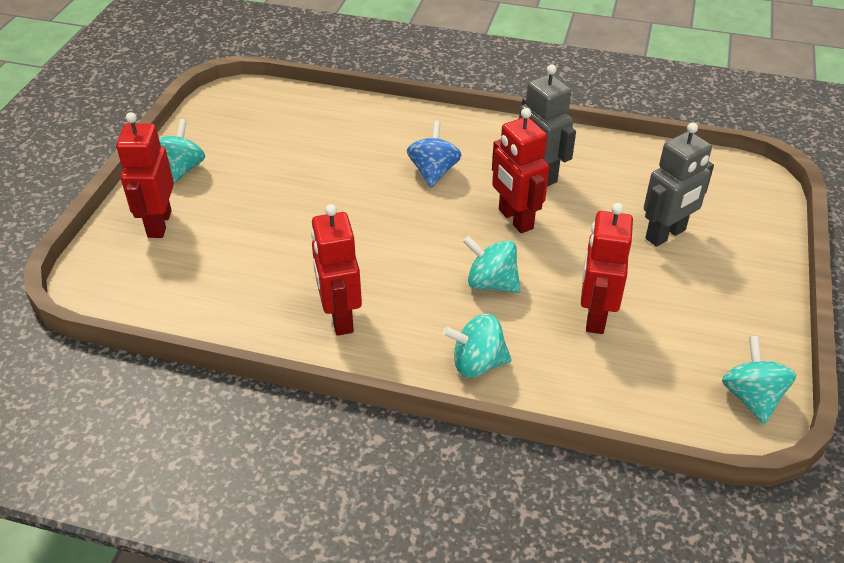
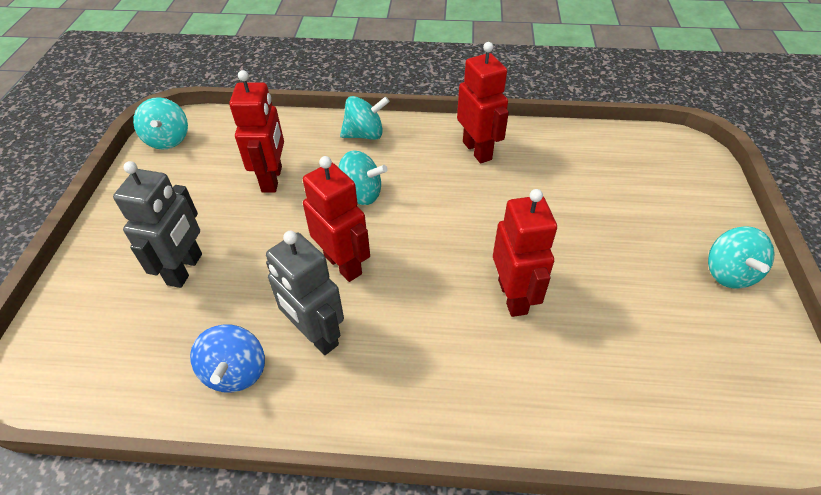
camera: 170 degrees right, 5 degrees up
red robot [116,112,174,238] -> red robot moved to [493,189,557,317]
blue spinning top [407,121,461,188] -> blue spinning top moved to [190,324,265,393]
grey robot [644,122,714,247] -> grey robot turned 150 degrees clockwise [113,161,202,288]

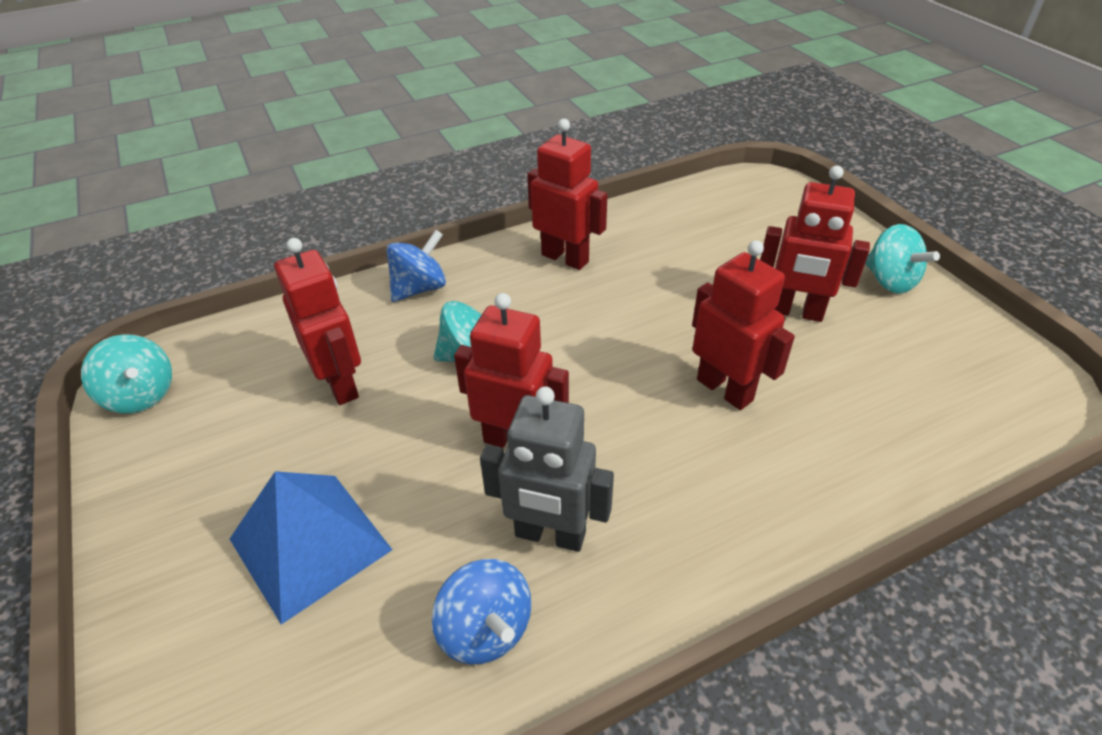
camera: 30 degrees left, 5 degrees down
grey robot [113,161,202,288] -> blue pyramid [230,471,392,625]
turquoise spinning top [340,96,390,140] -> blue spinning top [386,230,446,302]
none -> red robot [760,166,870,322]

